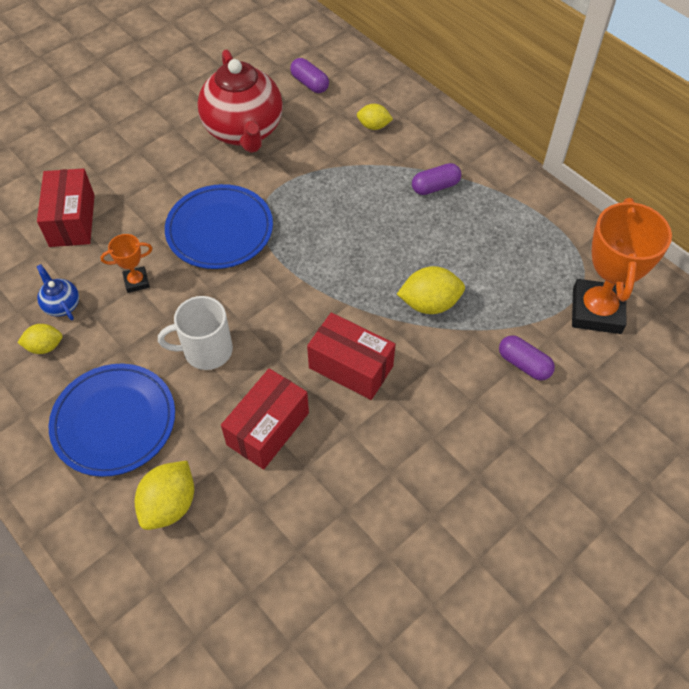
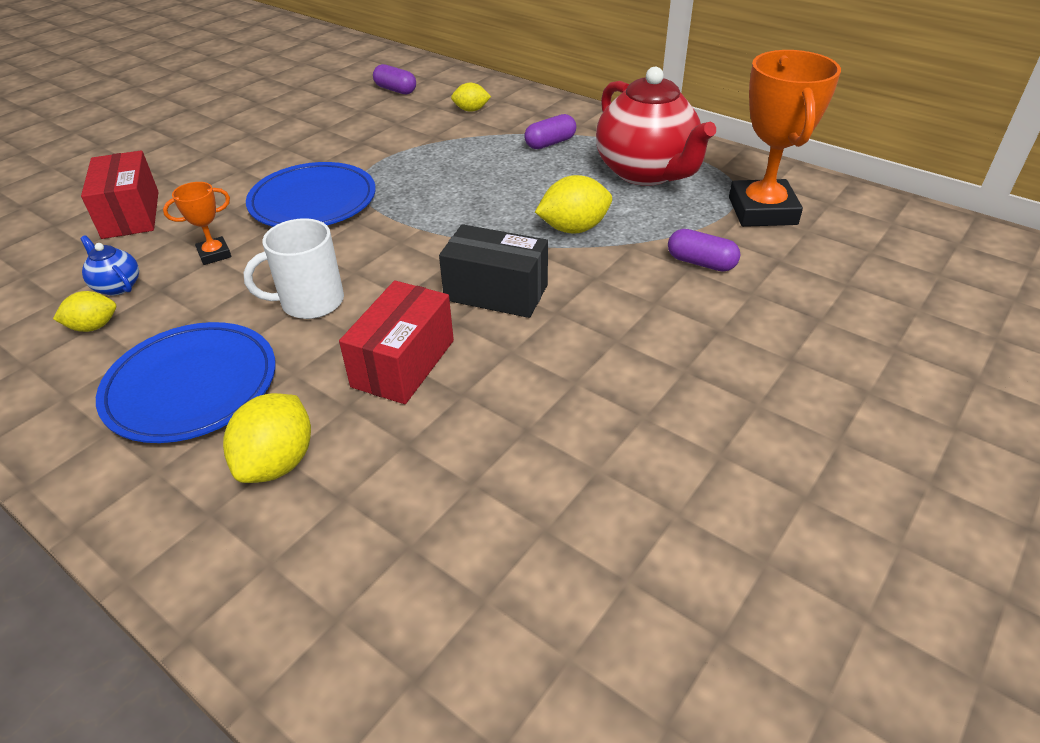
camera: 10 degrees left, 15 degrees down
red teapot [198,49,283,153] -> red teapot moved to [596,67,716,186]
red box [307,312,395,400] -> black box [439,224,548,318]

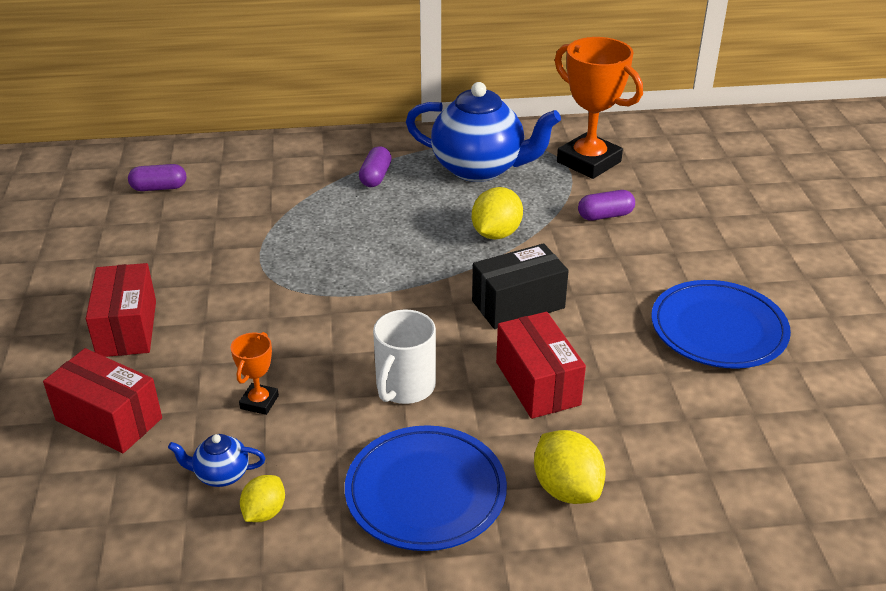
camera: 45 degrees left, 5 degrees down
blue plate [246,162,376,227] -> blue plate moved to [651,280,791,369]
yellow lemon [451,83,491,112] -> none
red teapot [596,67,716,186] -> blue teapot [406,82,561,182]
none -> red box [86,263,156,357]

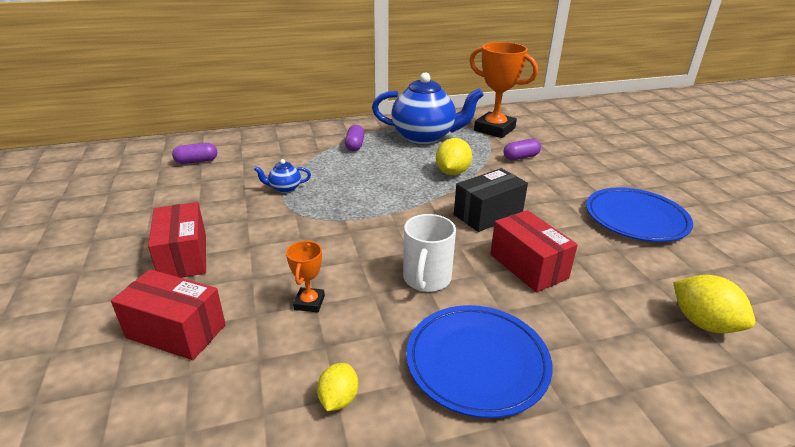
camera: 10 degrees left, 5 degrees down
blue teapot [168,434,265,487] -> blue teapot moved to [254,159,311,193]
yellow lemon [534,430,606,504] -> yellow lemon moved to [673,275,755,333]

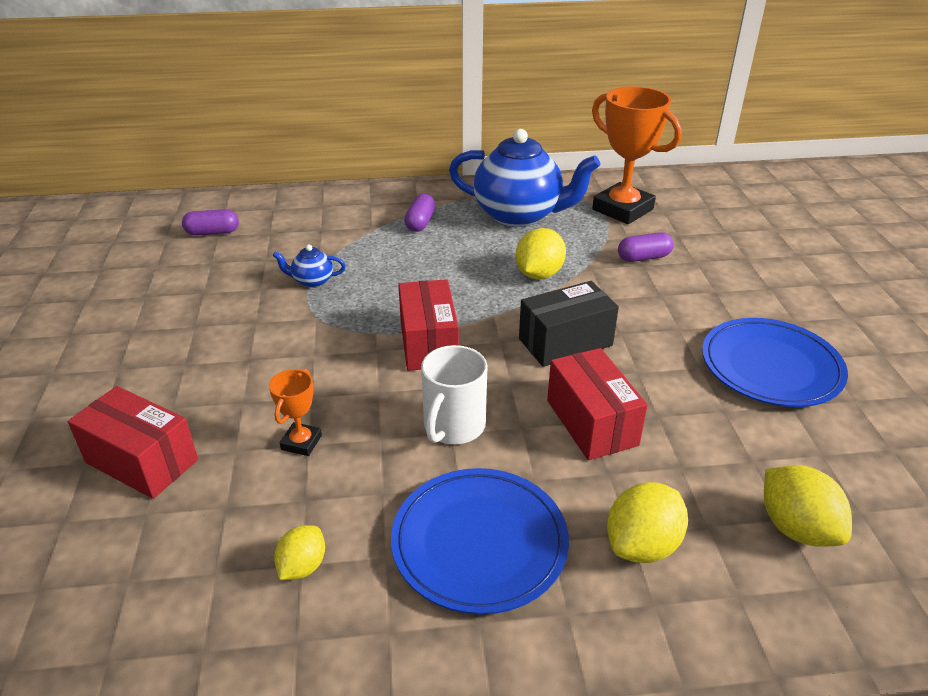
camera: 10 degrees right, 5 degrees up
red box [148,202,206,278] -> red box moved to [398,279,459,371]
none -> yellow lemon [607,482,688,563]

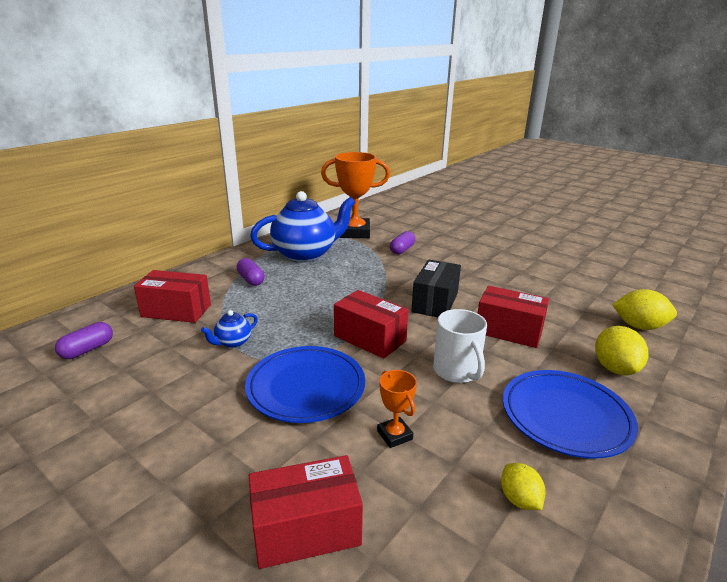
camera: 45 degrees left, 10 degrees down
yellow lemon [515,228,566,279] -> none
blue plate [702,318,848,407] -> blue plate moved to [245,346,365,423]
none -> red box [134,270,211,323]

